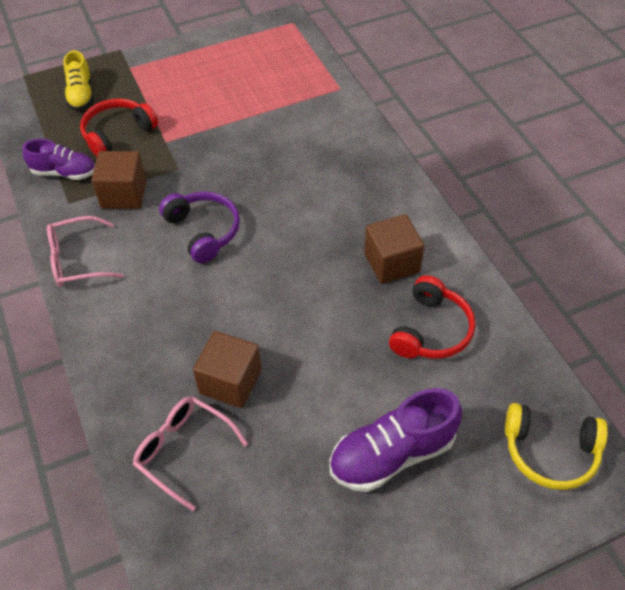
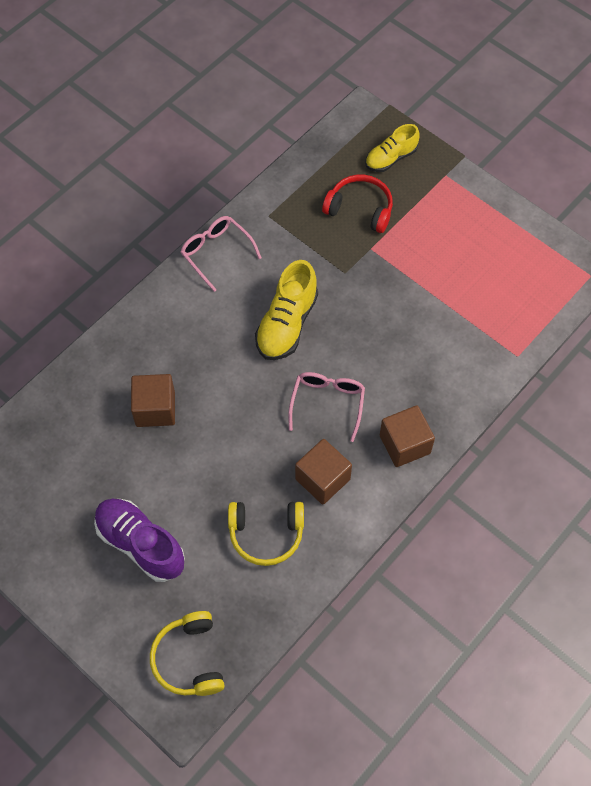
camera: 65 degrees right, 10 degrees up
purple shoe [22,139,95,180] -> none
brown cube [92,151,147,209] -> brown cube moved to [380,405,435,467]
pink glasses [133,397,248,511] -> pink glasses moved to [288,372,365,442]
purple headphones [159,191,240,263] -> yellow shoe [255,260,318,360]
red headphones [389,275,475,359] -> yellow headphones [228,502,304,566]

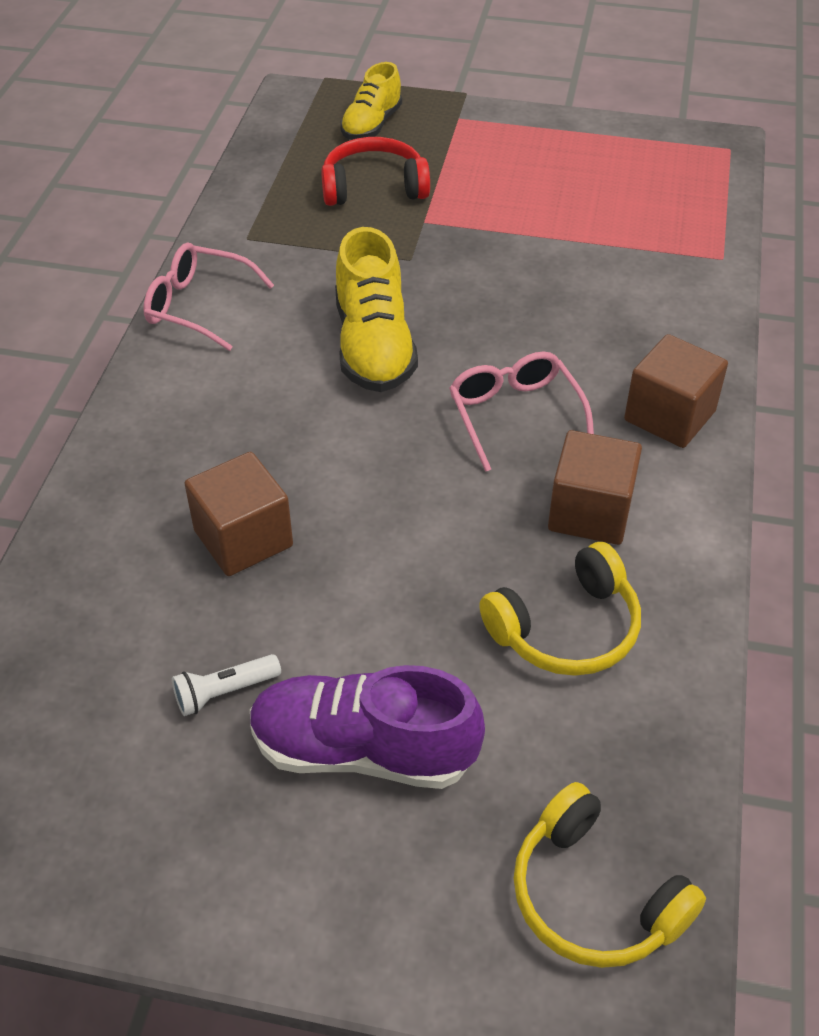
camera: 30 degrees left, 15 degrees down
none -> white flashlight [172,654,281,716]

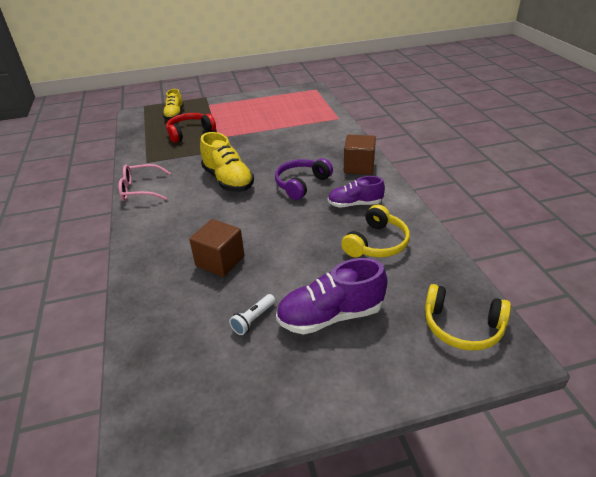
camera: 25 degrees left, 10 degrees down
pink glasses [449,352,594,472] -> purple headphones [275,158,333,200]
brown cube [548,430,642,545] -> purple shoe [328,176,385,208]

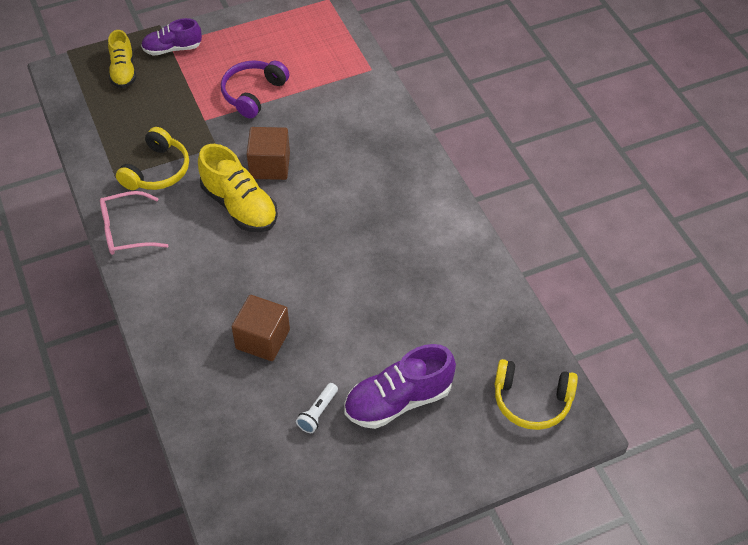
camera: 10 degrees left, 15 degrees up
red headphones [166,113,216,143] -> none
purple headphones [275,158,333,200] -> purple headphones moved to [221,60,289,119]
purple shoe [328,176,385,208] -> purple shoe moved to [141,18,202,56]
yellow headphones [341,205,410,257] -> yellow headphones moved to [116,127,189,190]
brown cube [344,135,376,175] -> brown cube moved to [247,127,290,180]

